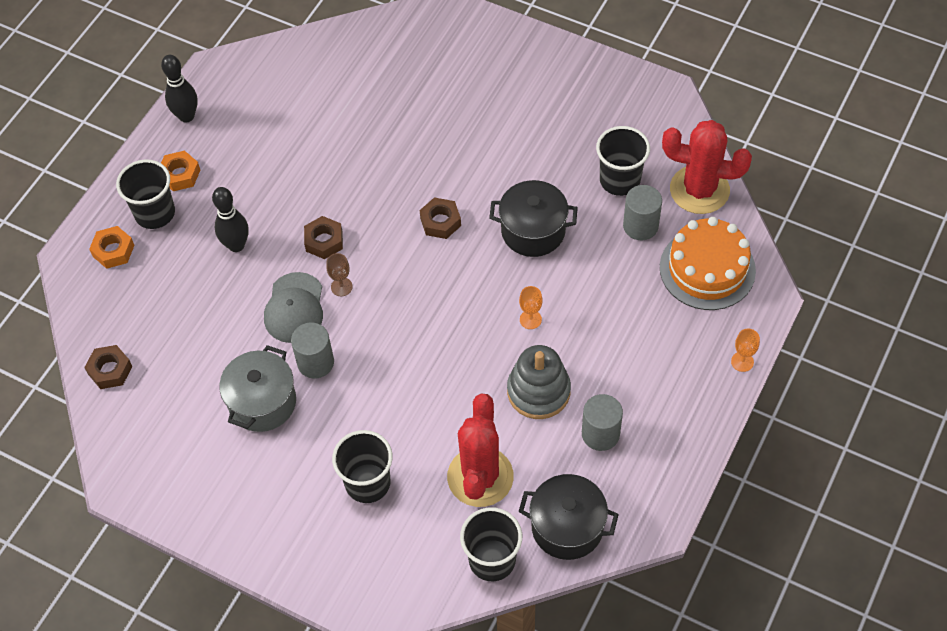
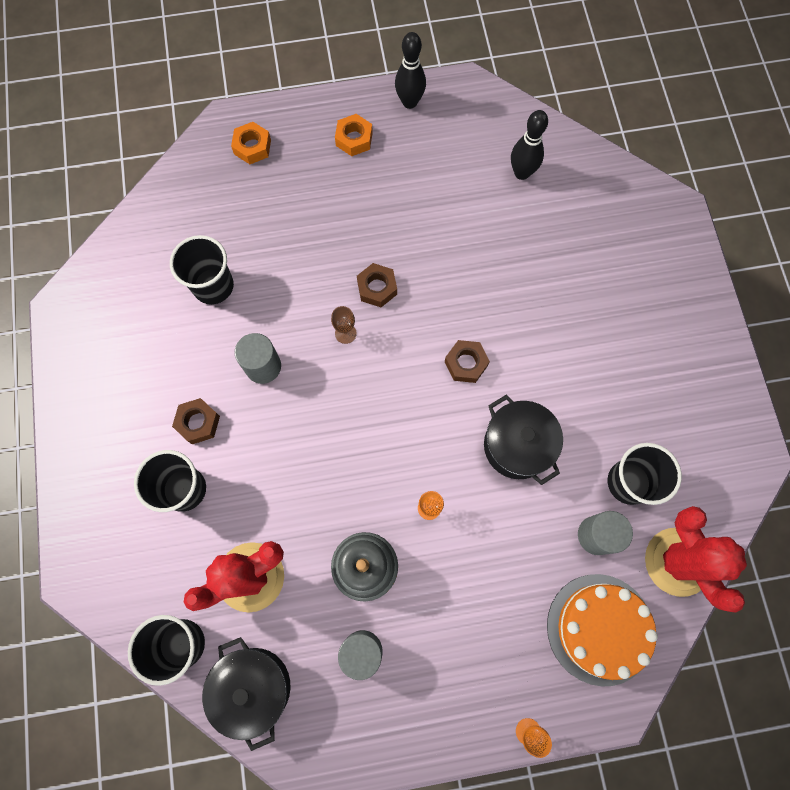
camera: 50 degrees right, 15 degrees up
brown nut [84,345,132,389] -> brown nut moved to [172,398,220,444]
black cup [116,159,175,229] -> black cup moved to [170,235,234,304]
black bowling pin [212,187,249,252] -> black bowling pin moved to [511,110,548,180]
grey pot [219,345,296,432] -> none
grey cap [264,272,323,343] -> none

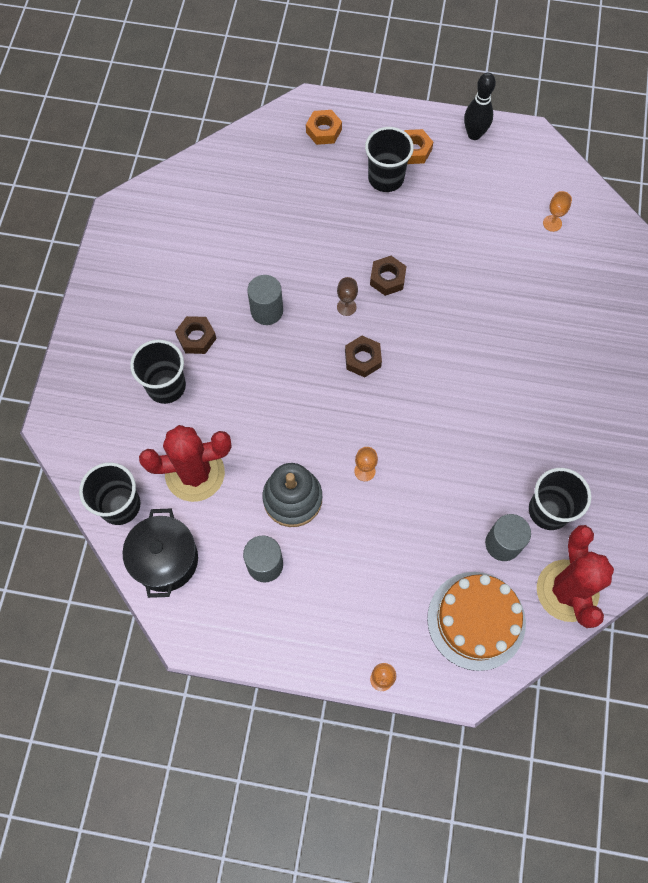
camera: 20 degrees right, 5 degrees down
black cup [170,235,234,304] -> black cup moved to [365,127,414,192]
brown nut [445,340,490,383] -> brown nut moved to [345,336,382,378]
black pot [484,394,563,485] -> none
black bowling pin [511,110,548,180] -> orange goblet [543,191,572,232]

